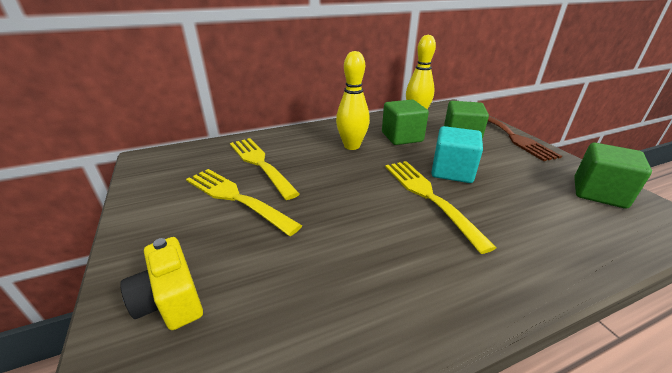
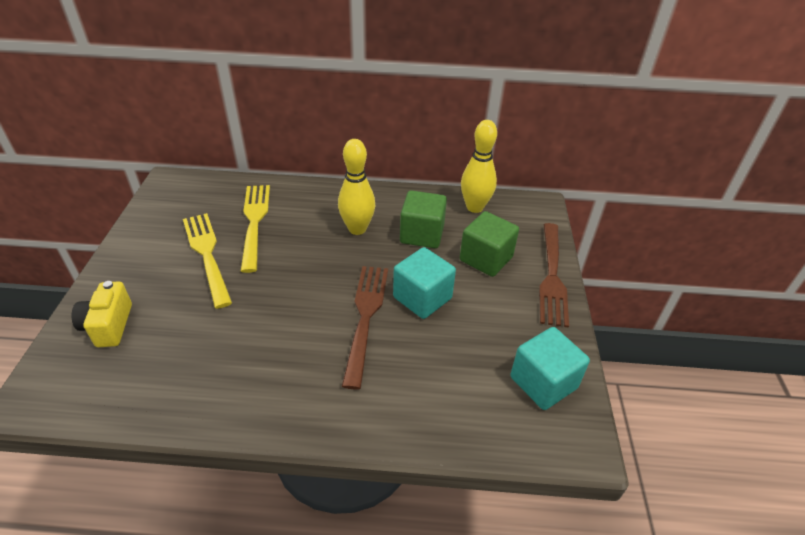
camera: 25 degrees right, 10 degrees up
yellow fork [385,161,497,254] -> brown fork [342,266,388,390]
green cube [574,143,652,209] -> turquoise cube [510,327,590,410]

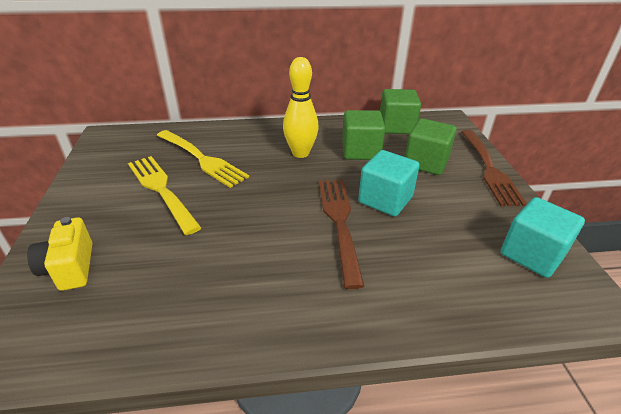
camera: 10 degrees left, 5 degrees down
yellow fork [241,185,270,273] -> yellow fork turned 150 degrees clockwise [157,130,249,188]
yellow bowling pin [461,120,497,213] -> green cube [380,89,421,134]

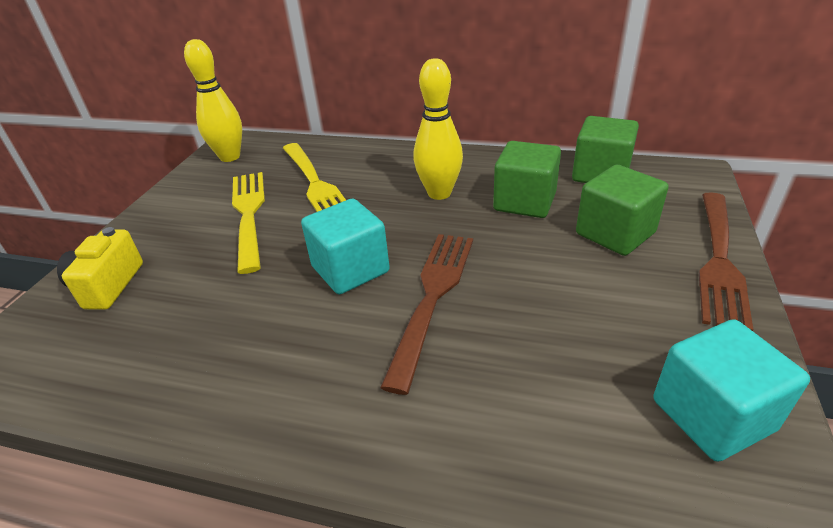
camera: 25 degrees right, 0 degrees up
turquoise cube [358,150,420,216] -> turquoise cube moved to [301,199,390,294]
none -> yellow bowling pin [184,39,242,162]

